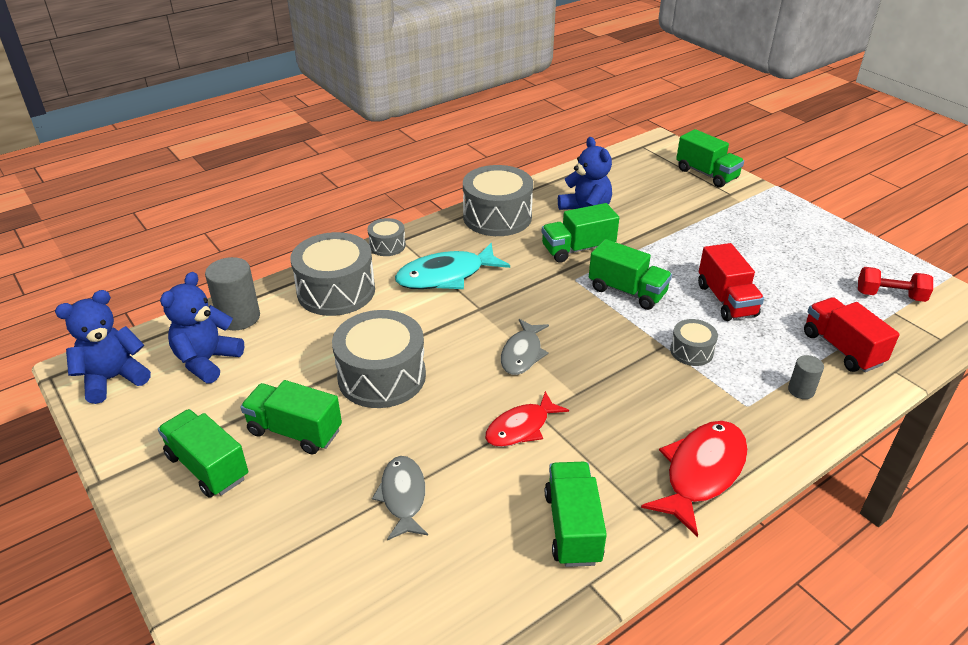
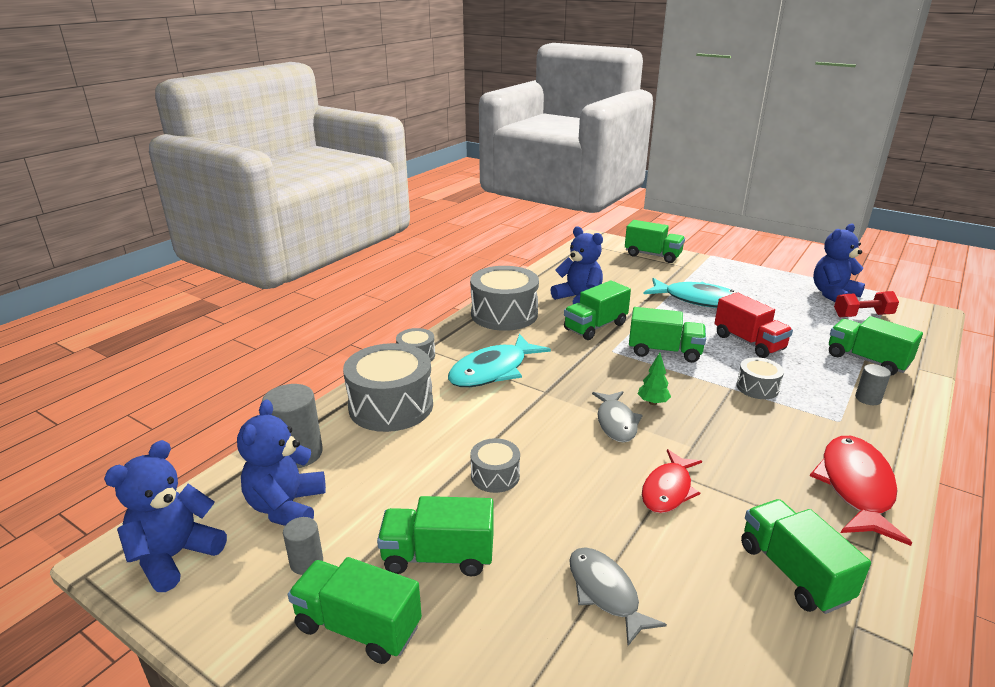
camera: 20 degrees left, 10 degrees down
grey drum [332,310,426,408] -> grey drum [470,438,520,493], size x0.50
red truck [804,297,900,372] -> green truck [829,316,923,376]
none -> grey cylinder [283,517,323,575]
none -> green tree [638,352,671,405]
none -> turquoise fish [643,278,736,308]
none -> blue teddy bear [813,223,865,302]

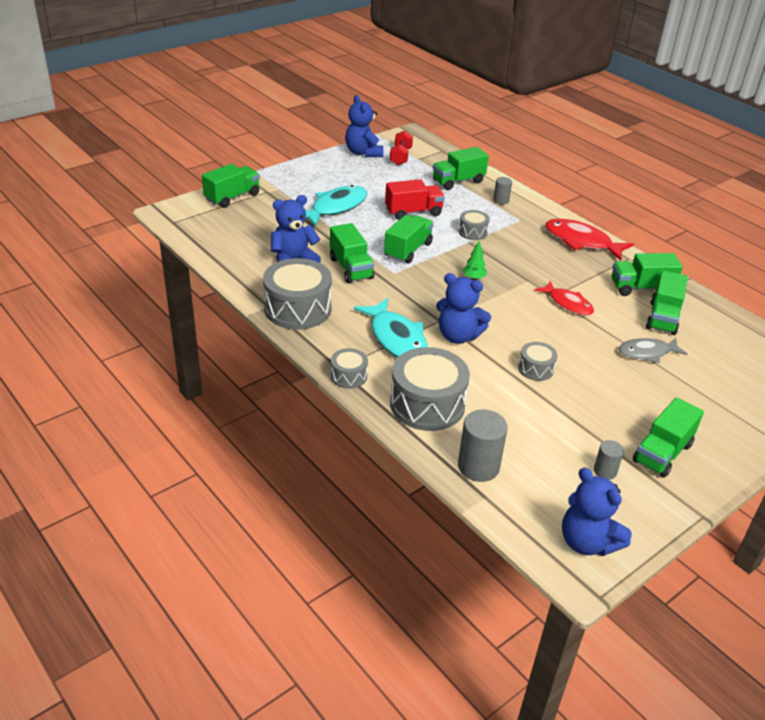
camera: 75 degrees left, 10 degrees up
blue teddy bear [237,400,326,526] -> blue teddy bear moved to [436,273,491,344]
green truck [377,496,494,576] -> green truck moved to [646,270,688,335]
grey fish [592,391,642,443] -> none

